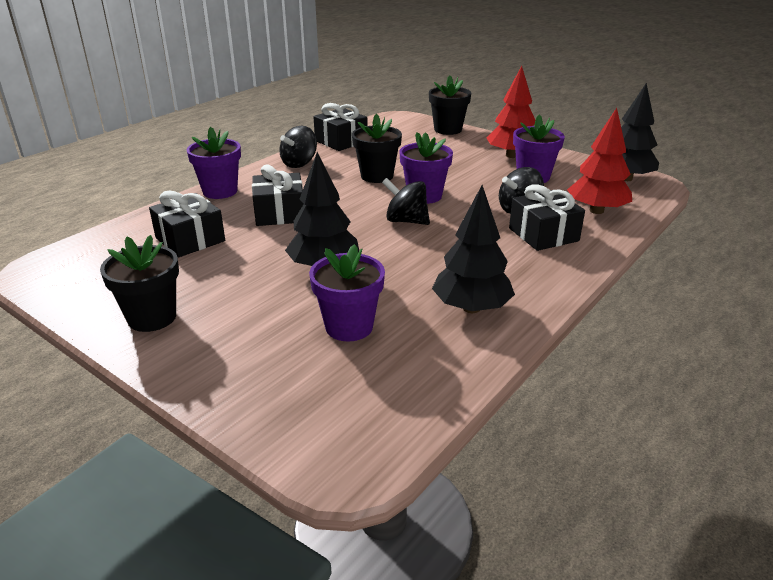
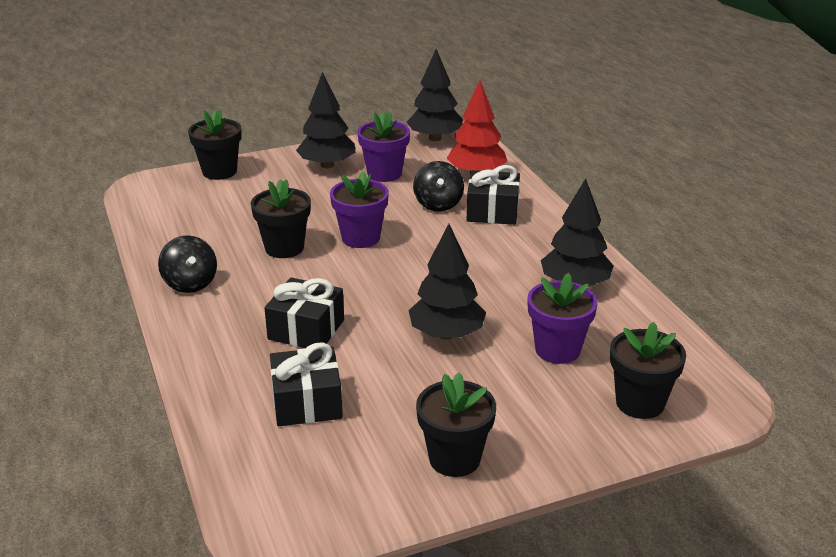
camera: 60 degrees left, 0 degrees up
purple flower pot [186,127,241,199] -> none
black gift [314,103,368,151] -> none
black spinning top [382,178,430,225] -> none
red tree [487,66,535,158] -> black tree [296,72,355,169]
none -> black flower pot [610,322,686,419]

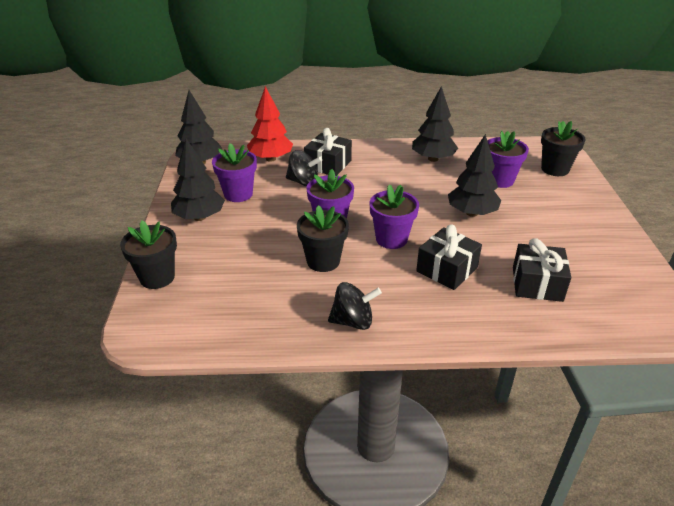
camera: 70 degrees left, 5 degrees up
black flower pot [416,372,496,477] -> none
none -> purple flower pot [370,185,419,249]

